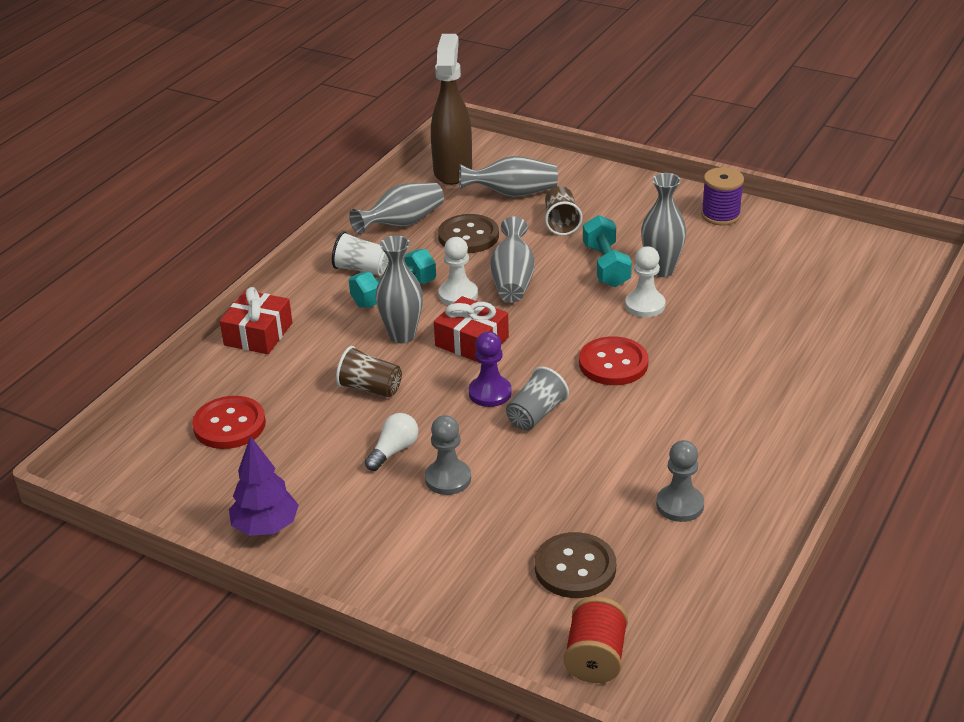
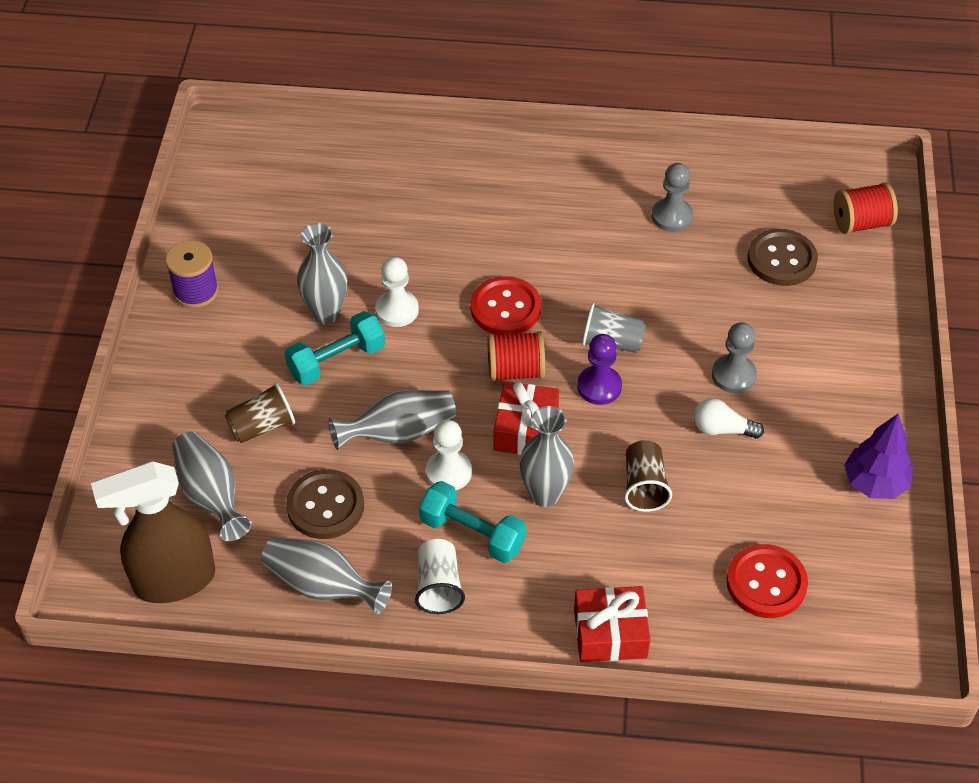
camera: 115 degrees left, 15 degrees up
none -> red spool [487,331,545,382]

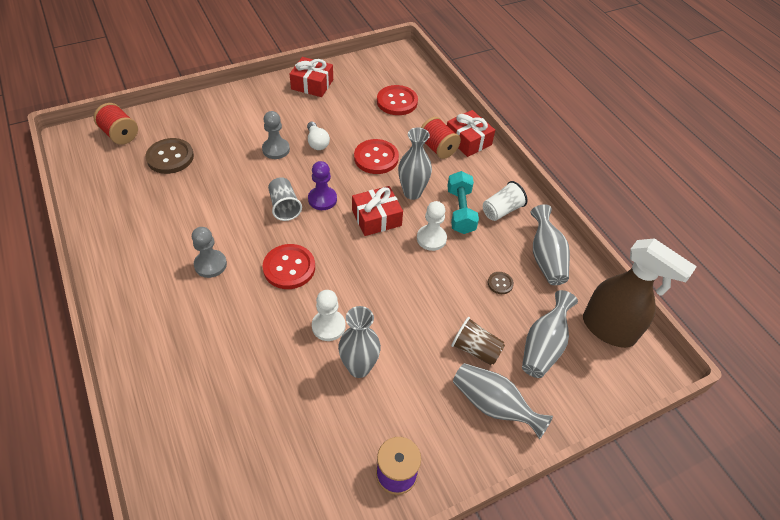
camera: 125 degrees left, 0 degrees up
turquoise dumbbell [285,311,385,386] -> none
brown button [286,469,364,539] -> brown button [488,272,514,294], size x0.49
grey vase [329,390,456,450] -> grey vase moved to [453,363,553,439]
red spool [487,331,545,382] -> red spool moved to [421,117,461,159]
brown cup [624,440,672,512] -> red button [354,139,399,174]
grey pawn [652,163,693,232] -> grey pawn moved to [192,227,227,278]
purple tree [844,414,913,499] -> red gift [290,57,333,97]

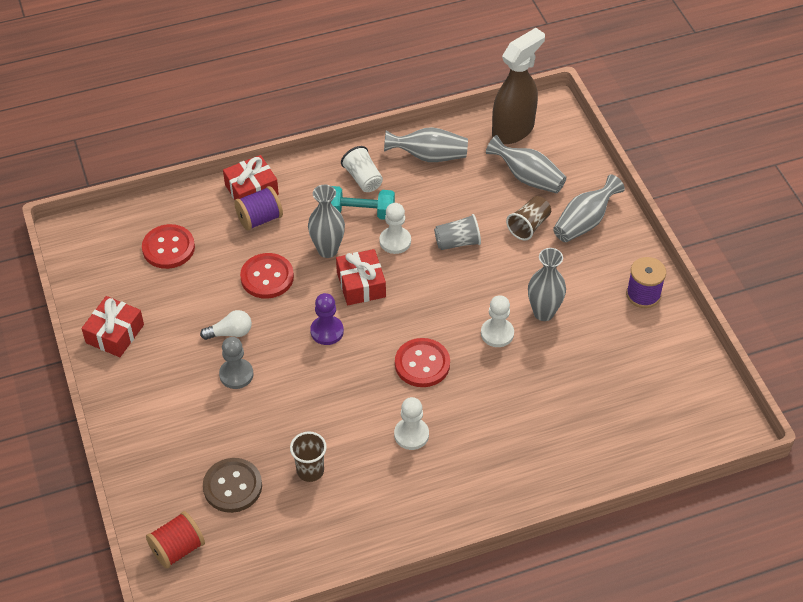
camera: 80 degrees left, 0 degrees up
grey pawn [192,227,227,278] -> white pawn [394,397,429,450]
grey cup [268,177,302,221] -> grey cup moved to [434,214,481,250]
red spool [421,117,461,159] -> purple spool [234,186,283,231]
brown button [488,272,514,294] -> none
none -> brown cup [290,431,327,482]

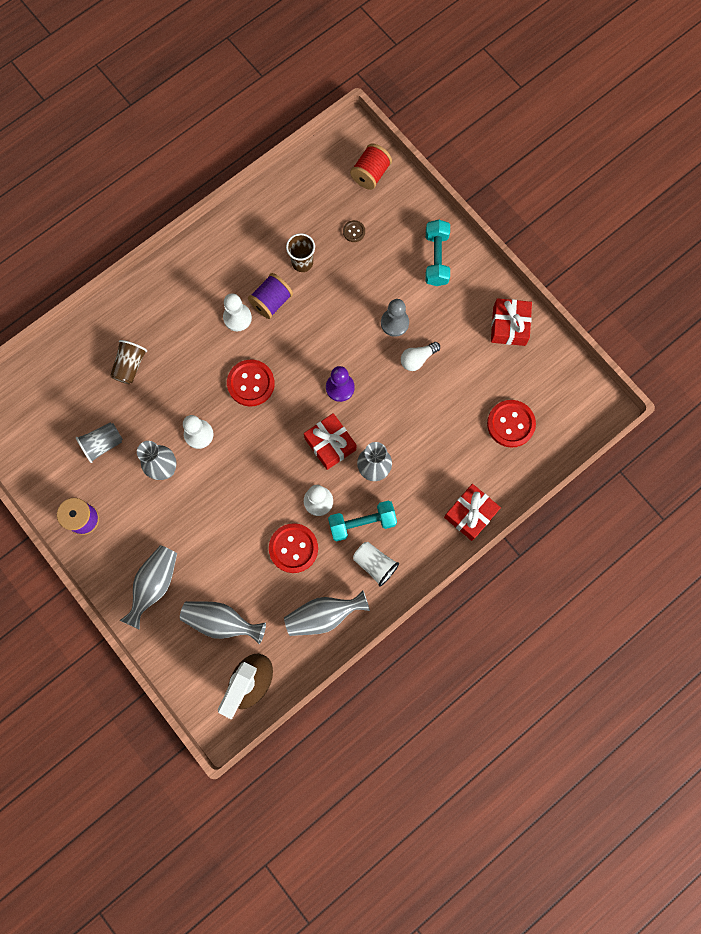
camera: 160 degrees right, 25 degrees up
brown button [203,458,262,513] -> brown button [343,220,365,242], size x0.49
purple spool [234,186,283,231] -> purple spool moved to [248,273,293,319]
red button [240,253,294,299] -> red button moved to [269,523,318,573]
grey cup [434,214,481,250] -> grey cup moved to [76,422,123,463]
brown cup [506,196,551,241] -> brown cup moved to [110,340,147,384]
none -> turquoise dumbbell [425,220,450,286]

